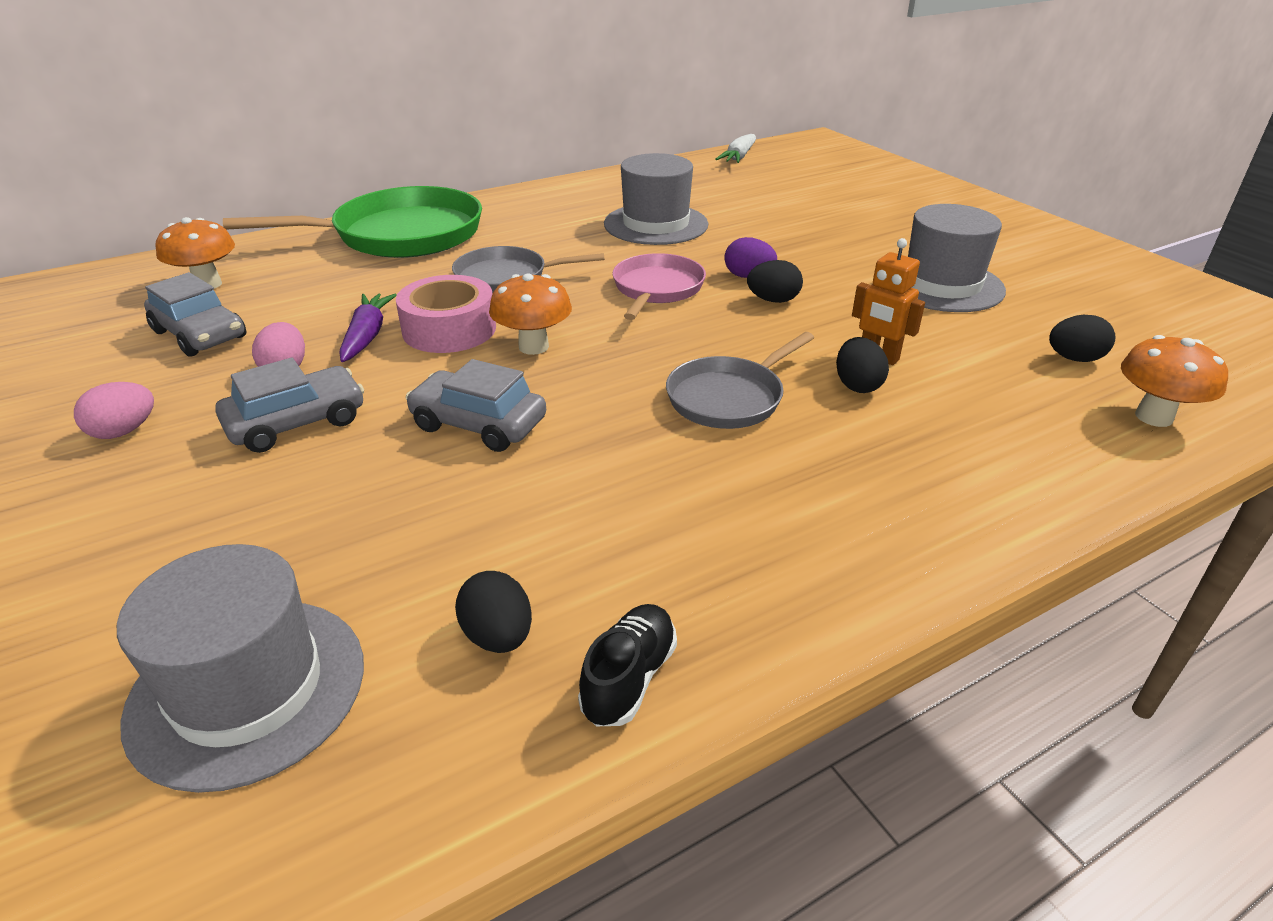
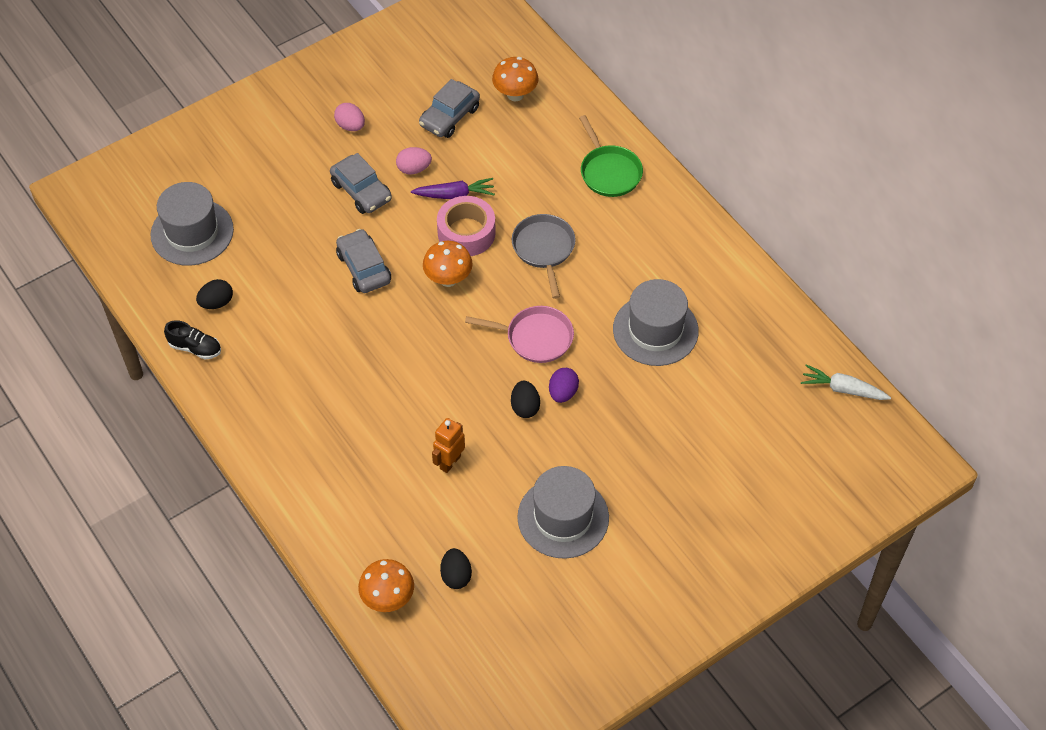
camera: 85 degrees right, 20 degrees up
green pan [223,186,482,258] -> green pan [579,115,643,197], size x0.57
grey car [406,359,546,452] -> grey car turned 45 degrees counterclockwise [336,229,391,293]
grey pan [666,332,814,429] -> none
black egg [836,337,889,393] -> none

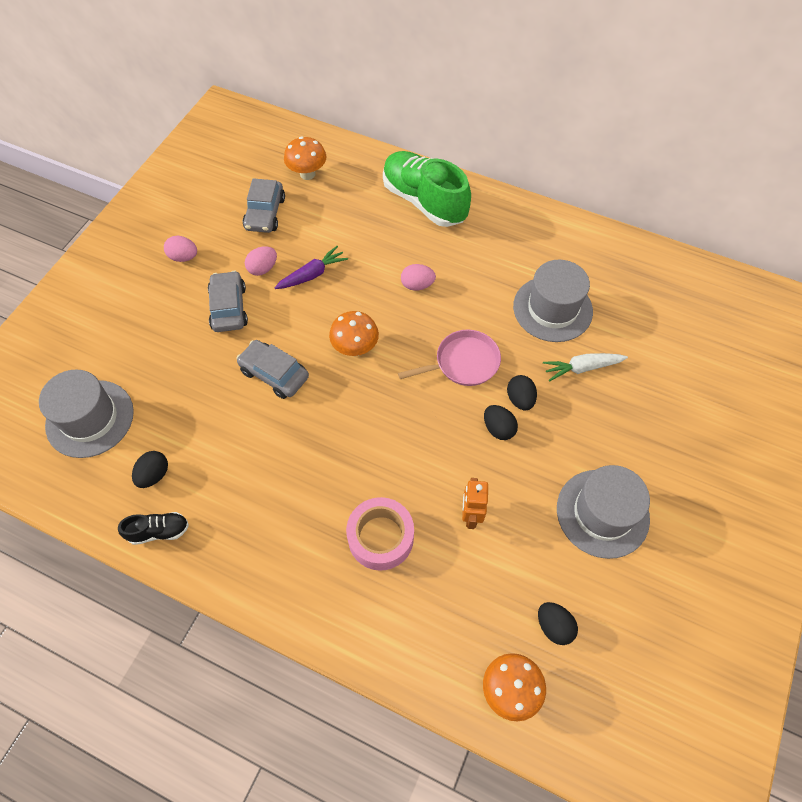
camera: 30 degrees left, 5 degrees up
grey car [330,153,392,214] -> grey car turned 120 degrees counterclockwise [208,271,248,332]
pink tape [437,196,496,256] -> pink tape moved to [346,497,414,571]
grey pan [512,214,576,299] -> pink egg [401,264,436,291]
purple egg [549,368,579,403] -> black egg [507,375,537,410]
green pan [579,115,643,197] -> green shoe [383,151,471,227]
white carrot [801,364,891,400] -> white carrot moved to [543,353,628,381]

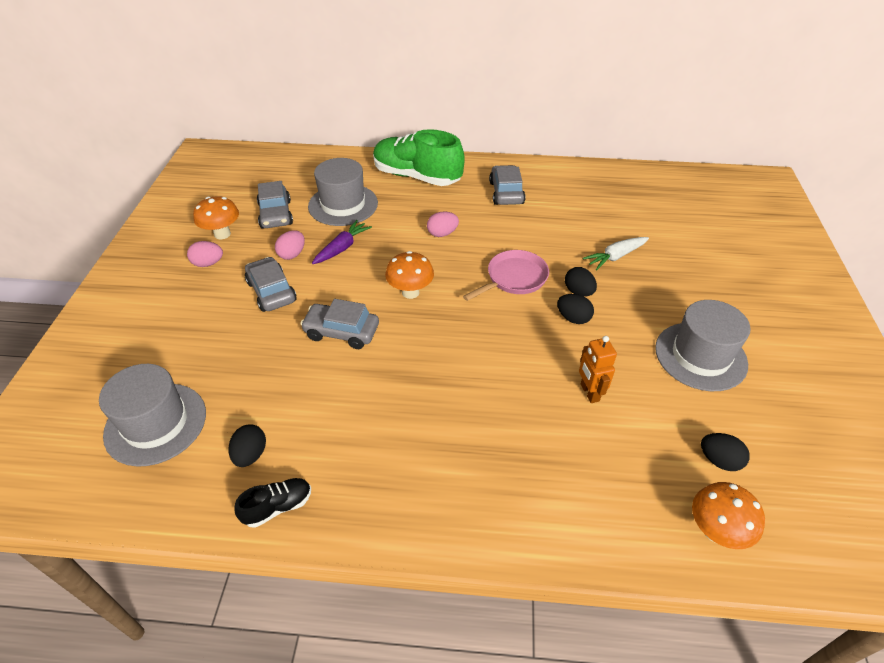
camera: 20 degrees left, 15 degrees down
orange mushroom [284,137,326,180] -> orange mushroom moved to [193,196,239,239]
pink tape [346,497,414,571] -> none
grey hat [513,260,593,342] -> grey hat moved to [308,158,378,226]
none -> grey car [489,165,526,205]

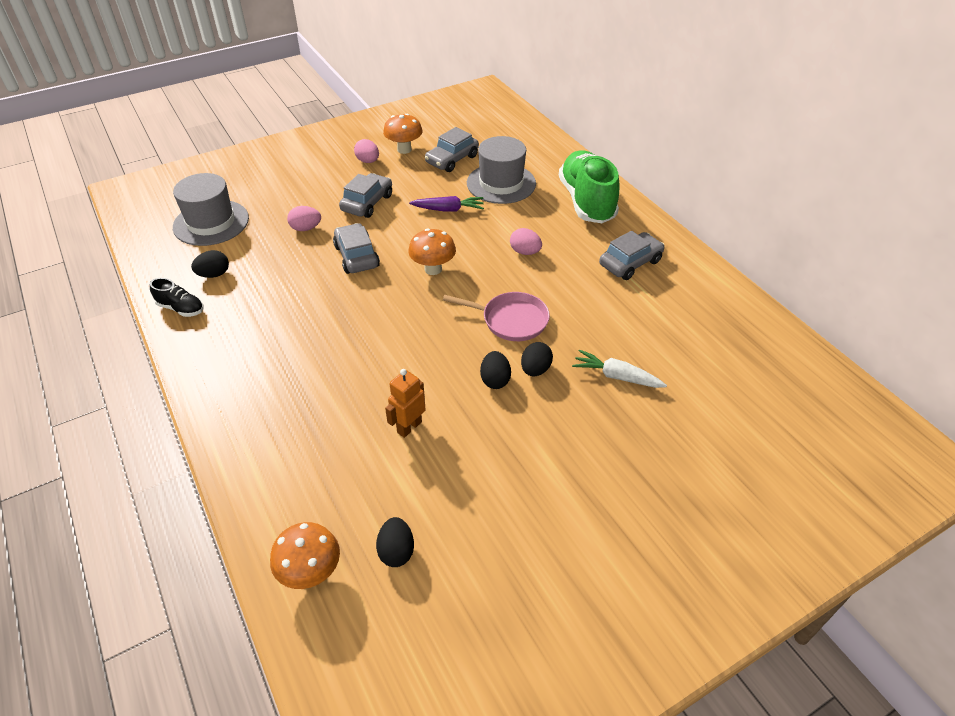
camera: 55 degrees right, 0 degrees up
pink egg [275,230,305,260] -> pink egg moved to [287,206,321,231]
grey hat [655,300,750,391] -> none

